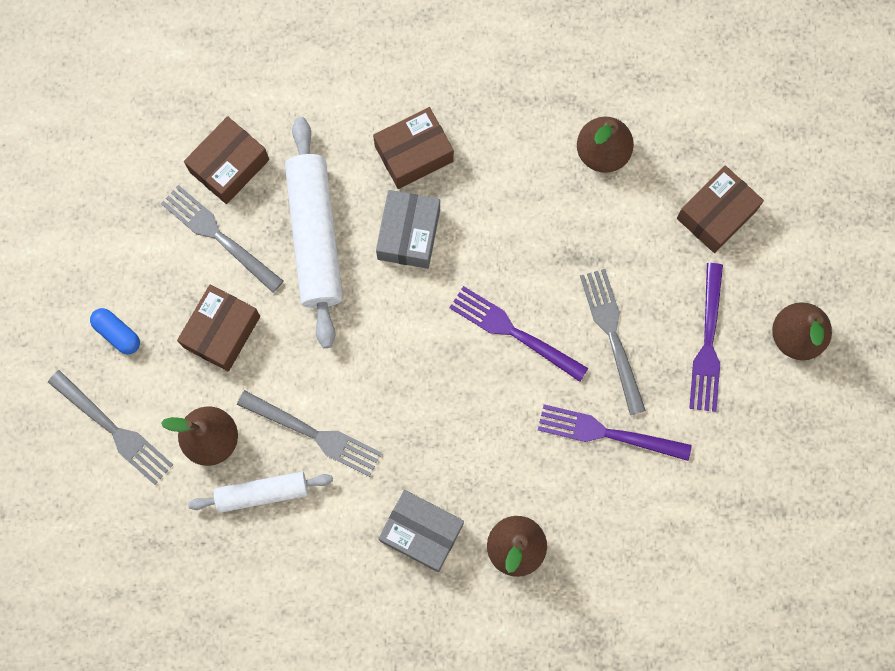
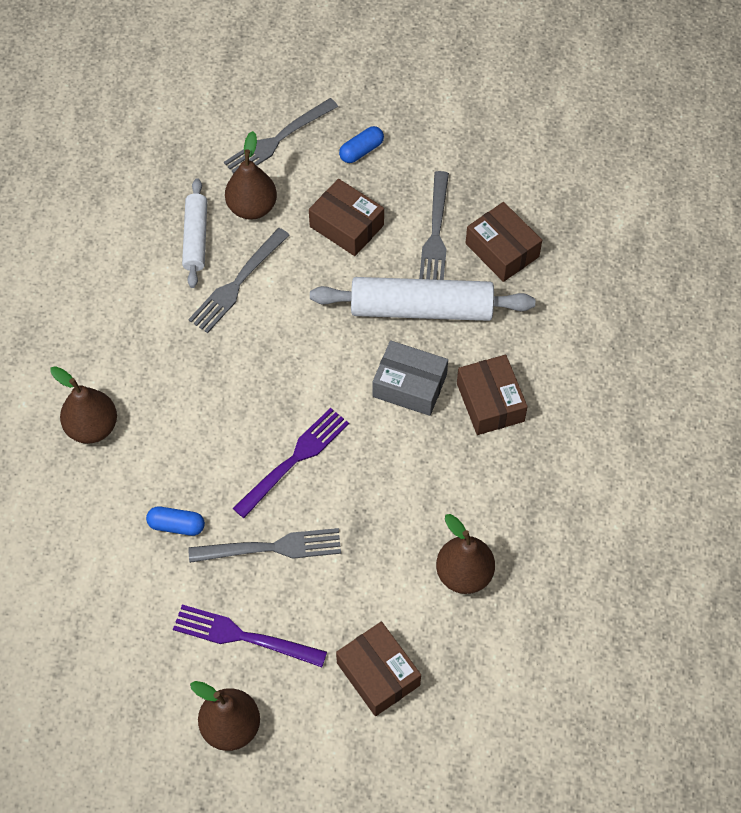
camera: 100 degrees right, 15 degrees down
grey fork [161,185,283,293] -> grey fork turned 135 degrees clockwise [419,171,449,280]
grey box [378,490,464,572] -> none
purple fork [538,404,692,461] -> blue capsule [146,507,205,536]

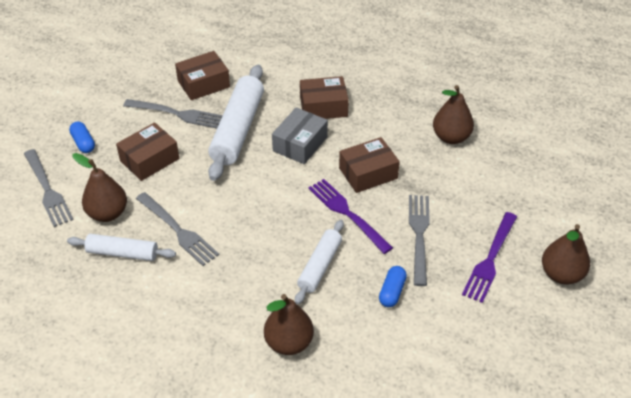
camera: 80 degrees left, 15 degrees down
brown box [336,622,421,716] -> brown box moved to [339,137,400,193]
none -> white rolling pin [295,220,344,304]

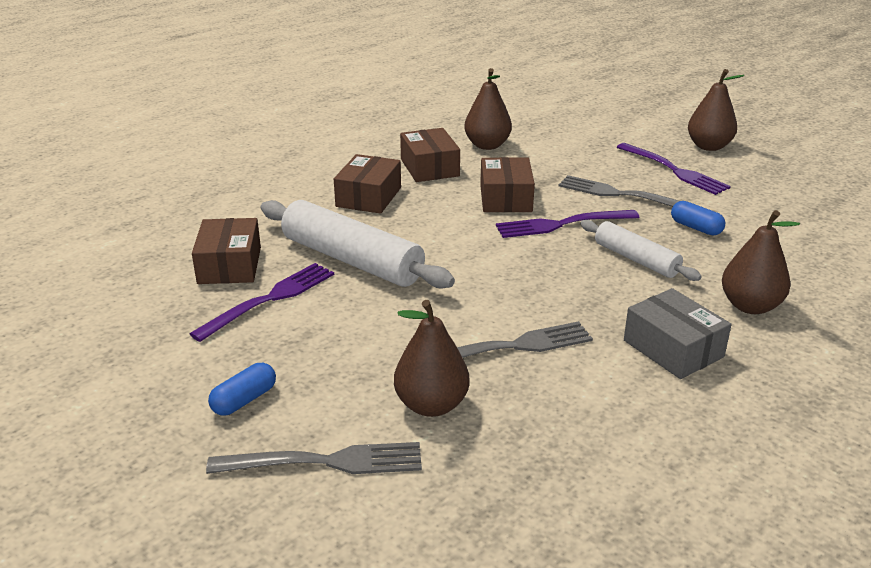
camera: 65 degrees left, 15 degrees down
white rolling pin [67,234,176,261] -> none
blue capsule [69,121,95,153] -> blue capsule turned 45 degrees counterclockwise [208,363,276,416]
brown box [116,122,179,181] -> brown box moved to [400,128,460,182]
grey fork [123,99,223,129] -> purple fork [189,263,334,342]
grey box [272,107,328,164] -> grey box moved to [624,288,732,379]

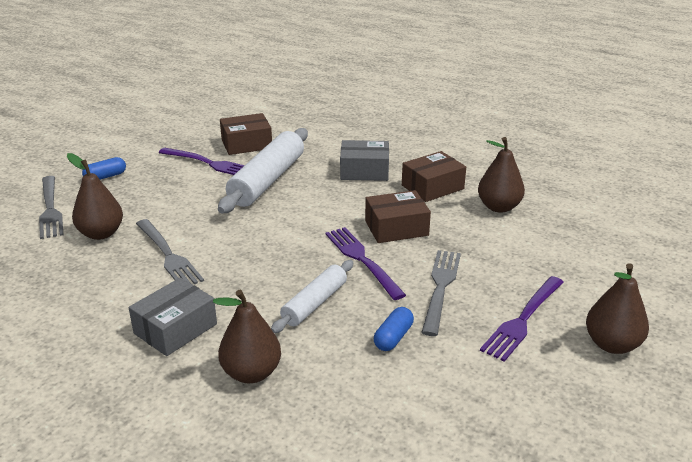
camera: 75 degrees right, 0 degrees up
blue capsule [208,363,276,416] -> blue capsule turned 60 degrees counterclockwise [82,157,126,180]
brown box [334,154,401,214] -> grey box [340,140,389,181]

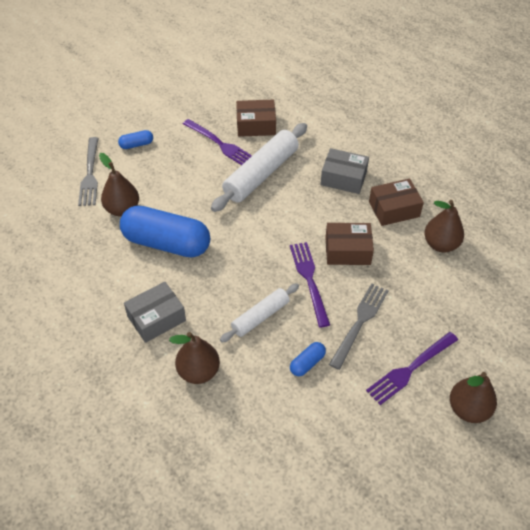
camera: 15 degrees right, 20 degrees up
grey fork [136,219,204,284] -> blue capsule [120,206,210,258]

